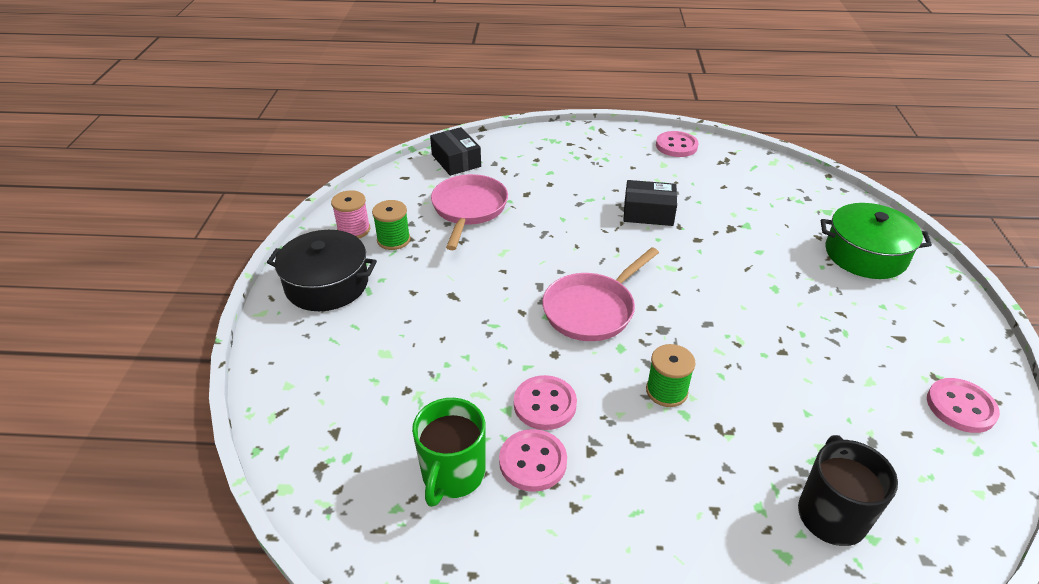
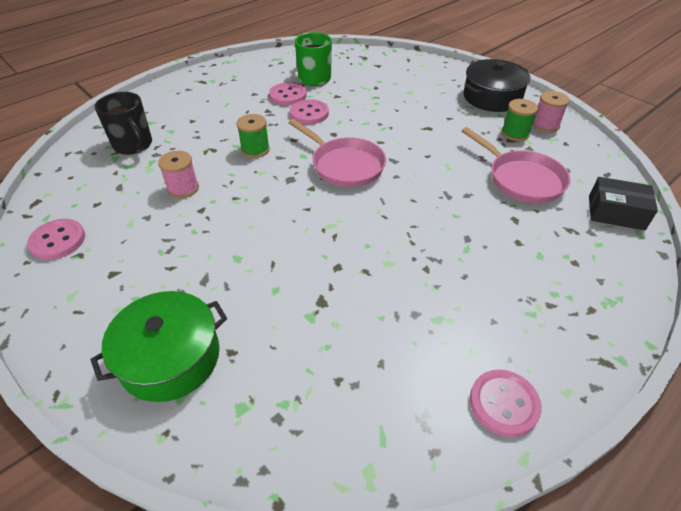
camera: 135 degrees right, 5 degrees up
pink pan [542,247,659,341] -> pink pan turned 135 degrees clockwise [288,119,386,187]
black box [623,180,677,226] -> none
none -> pink spool [158,151,199,199]

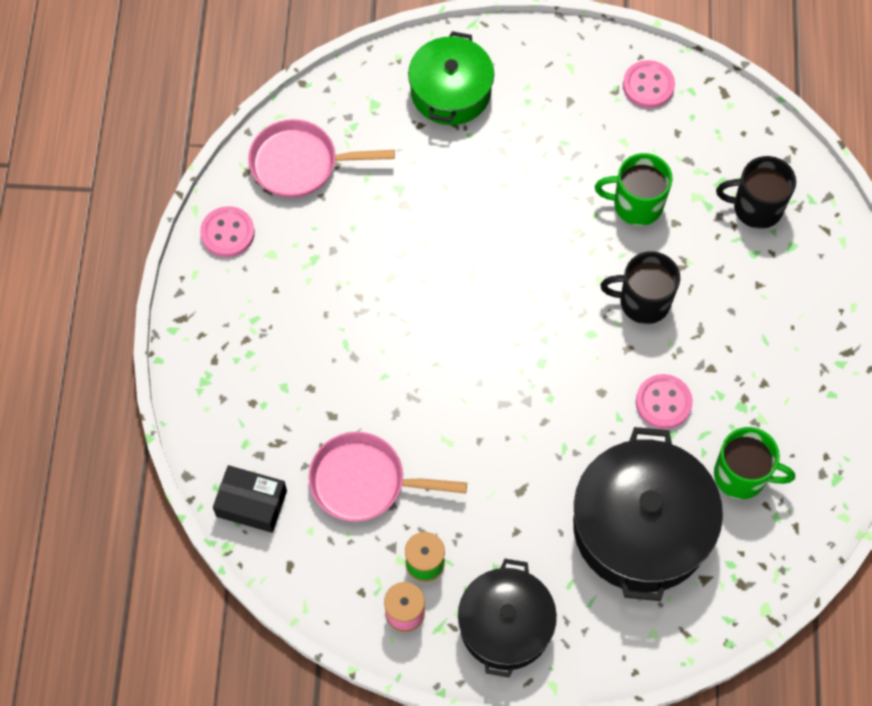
camera: 135 degrees right, 20 degrees up
pink spool [158,151,199,199] -> green mug [595,153,673,226]
green spool [236,114,270,158] -> black mug [600,251,680,324]
pink button [269,82,307,106] -> none
pink pan [288,119,386,187] -> pink pan moved to [248,119,395,198]
black box [589,177,658,230] -> black box turned 45 degrees clockwise [213,465,287,533]
none -> black pot [573,427,723,601]

